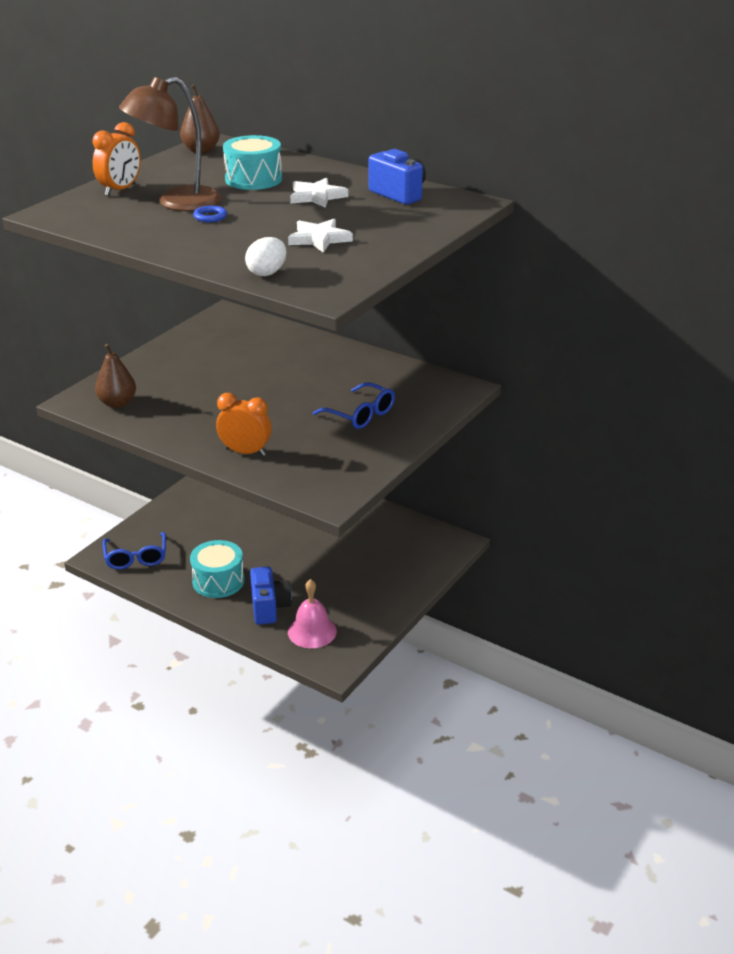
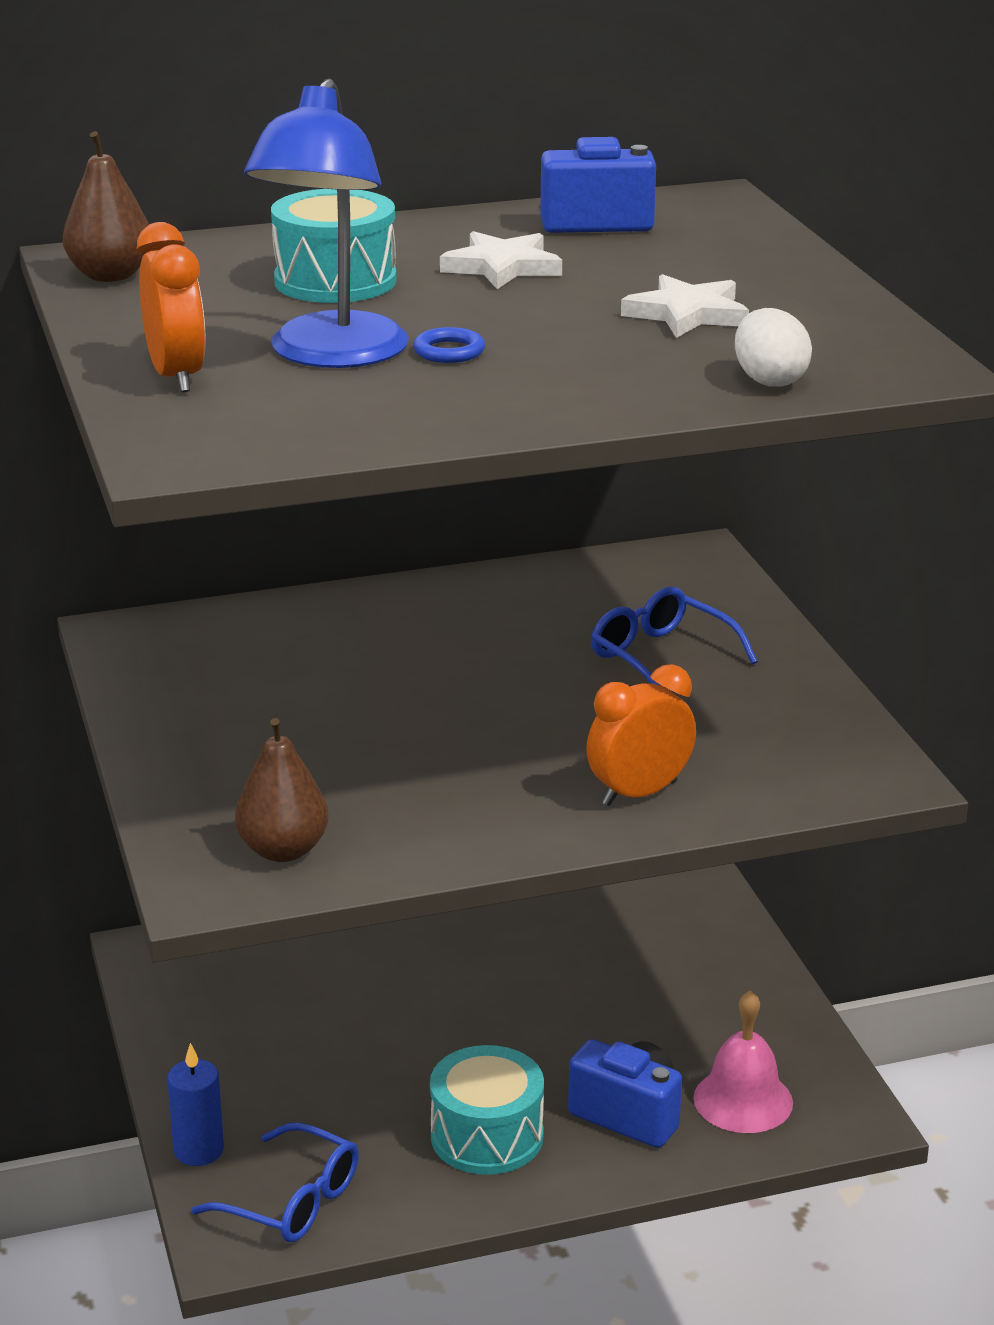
camera: 50 degrees left, 5 degrees down
brown lamp [119,76,222,211] -> blue lamp [244,78,409,368]
blue glasses [313,382,395,429] -> blue glasses turned 120 degrees counterclockwise [591,587,758,685]
none -> blue candle [167,1043,224,1166]

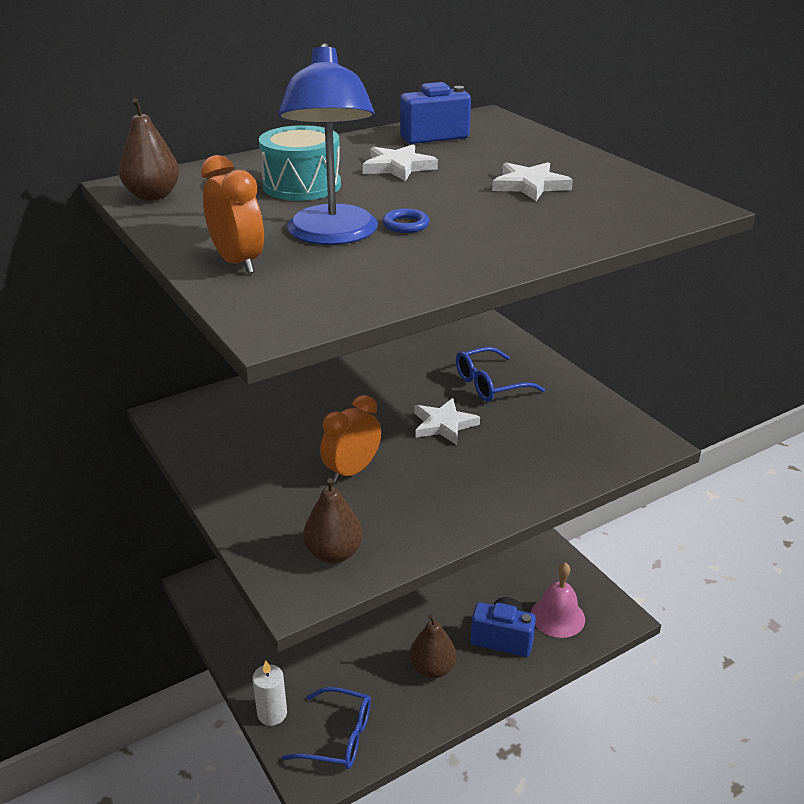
camera: 15 degrees left, 5 degrees up
blue candle [167,1043,224,1166] -> white candle [252,661,287,726]
turquoise drum [430,1045,544,1175] -> brown pear [409,614,456,678]
orange clock [586,664,696,806] -> orange clock moved to [320,395,381,483]
blue glasses [591,587,758,685] -> blue glasses turned 60 degrees counterclockwise [456,347,545,402]
white egg [735,308,812,387] -> none
none -> white star [414,398,480,445]

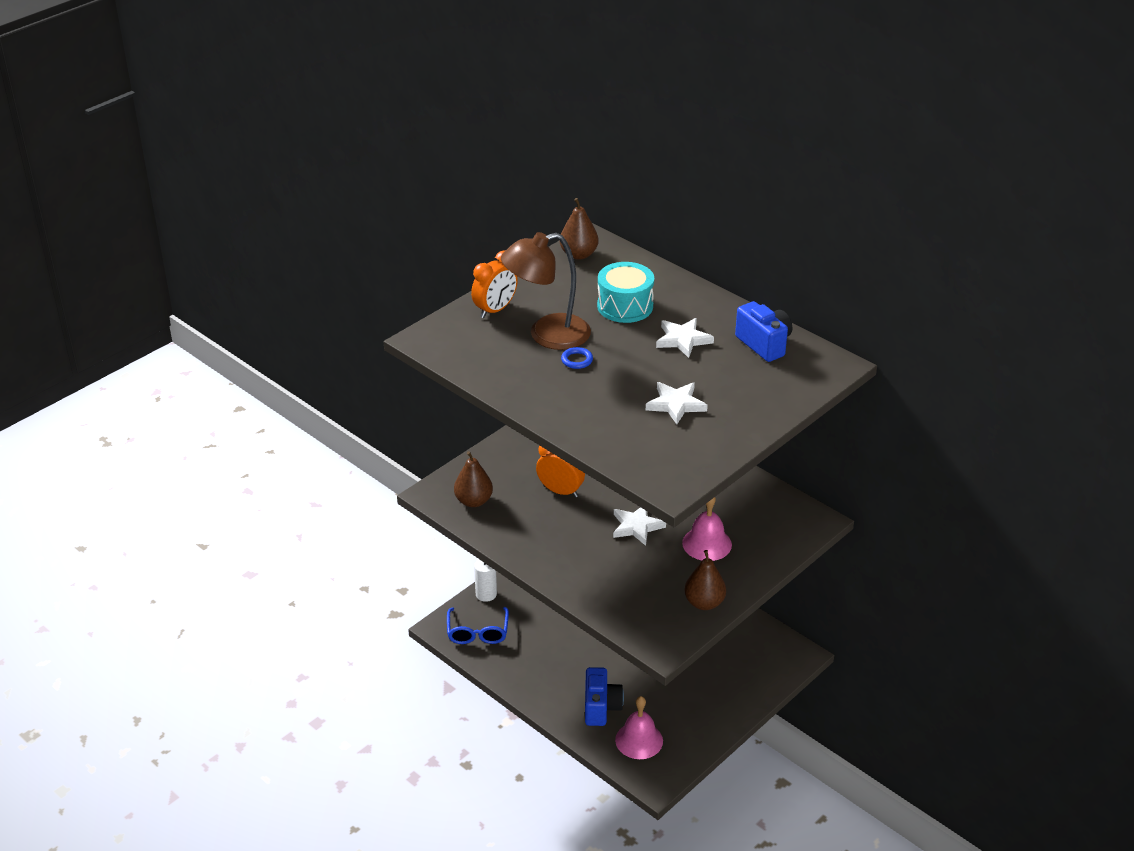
camera: 75 degrees right, 5 degrees up
blue lamp [278,43,378,245] -> brown lamp [501,232,591,350]
brown pear [409,614,456,678] -> brown pear moved to [684,550,726,610]
blue glasses [456,347,545,402] -> pink bell [682,497,732,561]

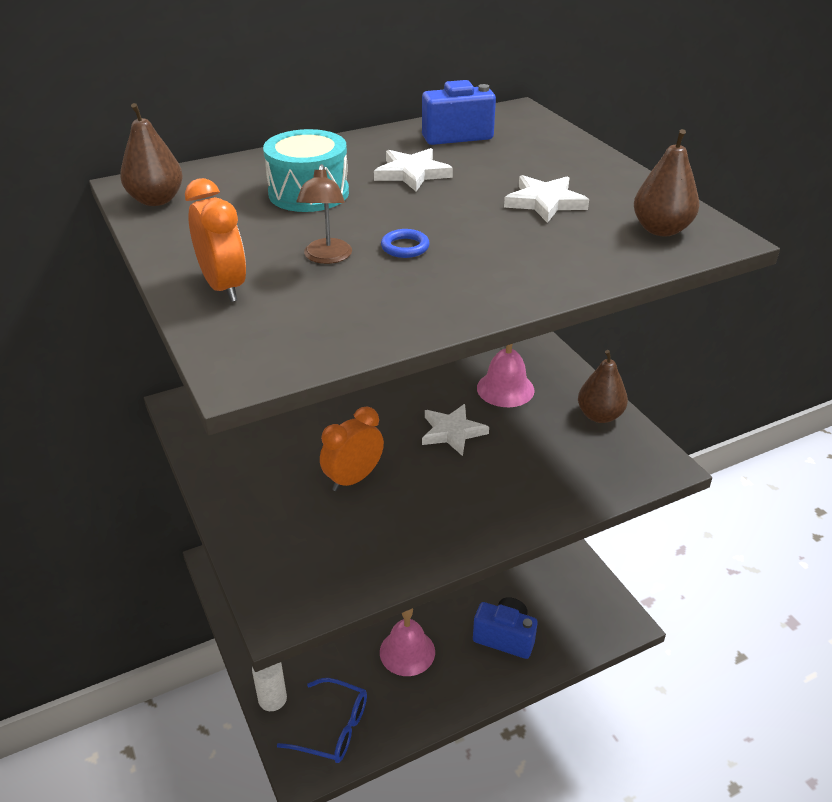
camera: 70 degrees left, 0 degrees up
brown pear [454,451,493,507] -> brown pear moved to [634,129,699,236]
brown lamp [501,232,591,350] -> brown lamp [296,164,352,264], size x0.51
pink bell [615,696,663,759] -> pink bell moved to [380,608,435,676]

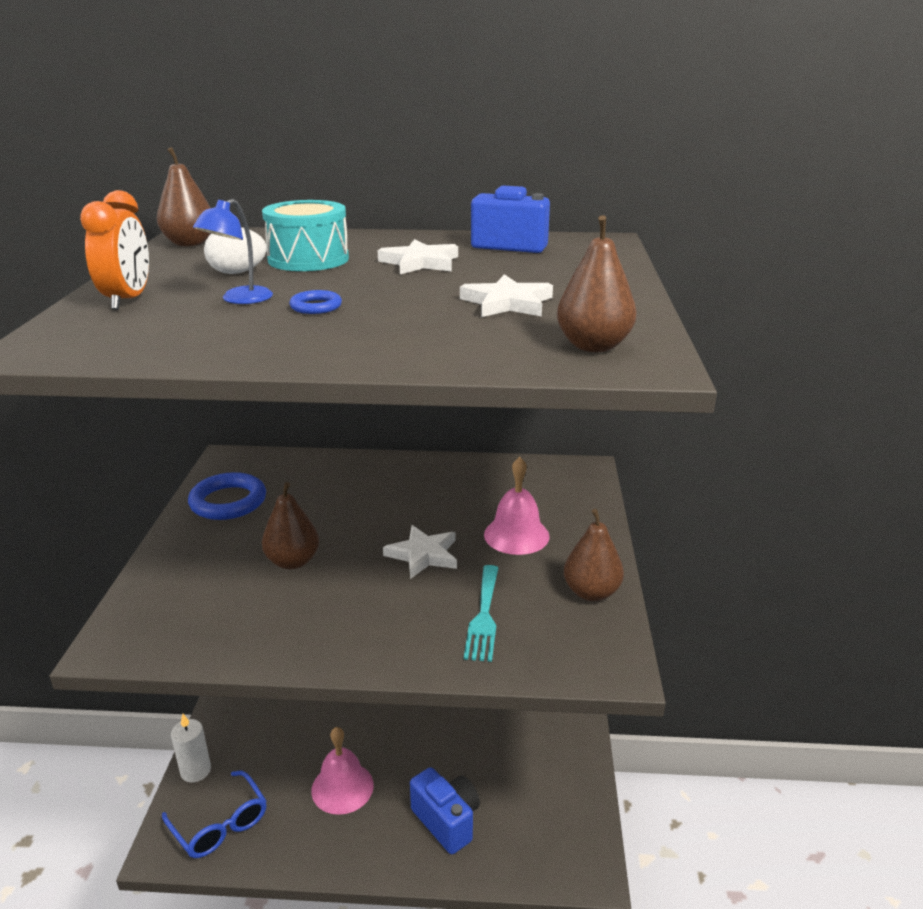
camera: 30 degrees right, 10 degrees down
brown lamp [296,164,352,264] -> blue lamp [193,199,273,304]
orange clock [320,407,384,491] -> brown pear [262,482,319,569]
none -> blue ring [188,472,266,520]
none -> white egg [204,227,267,274]
none -> turquoise fork [464,565,498,662]

